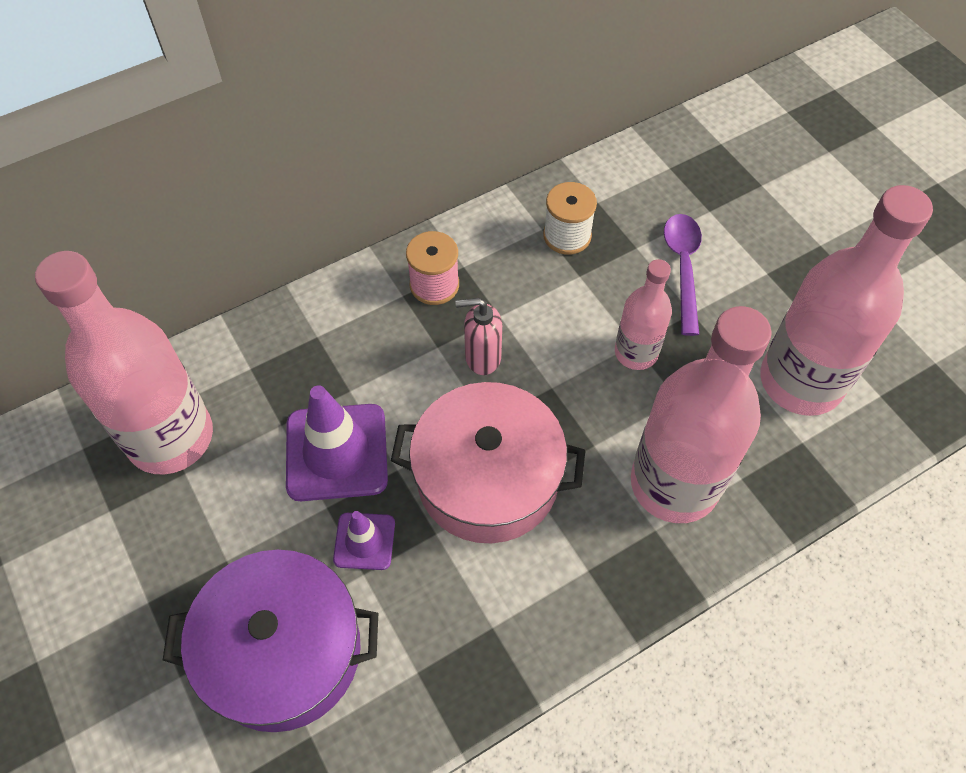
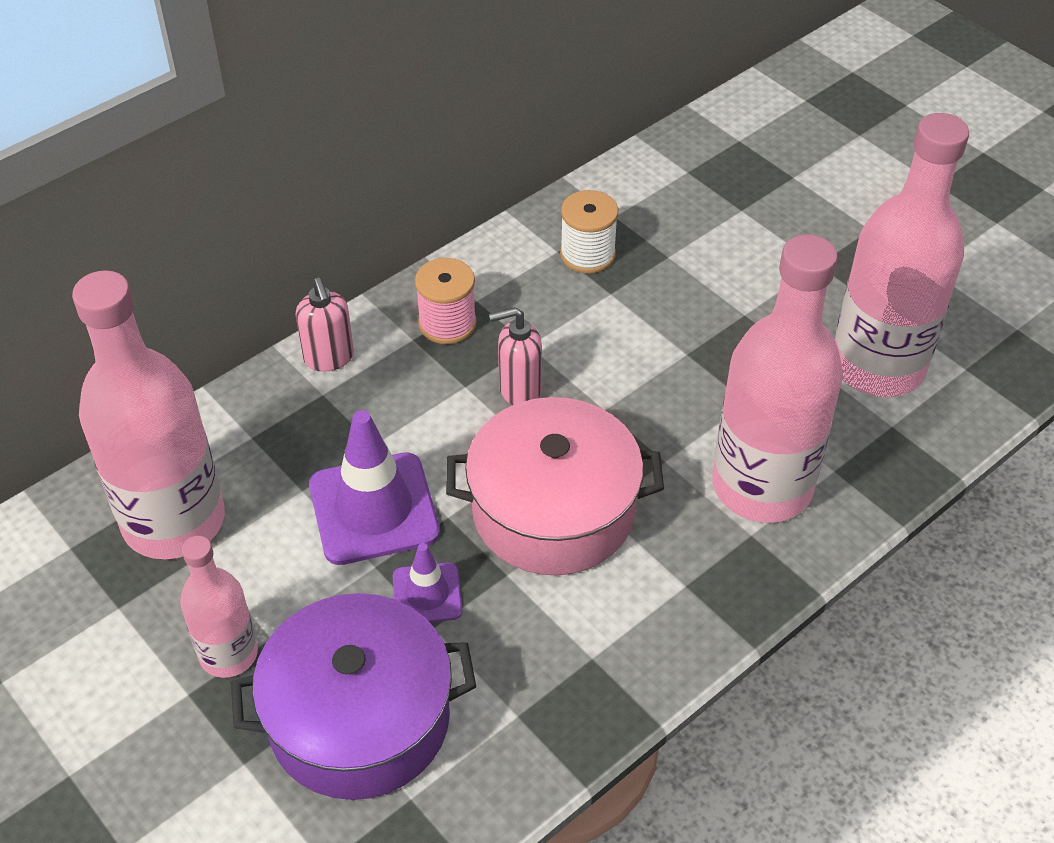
camera: 10 degrees left, 10 degrees down
pink bottle [615,259,672,370] -> pink bottle moved to [180,536,258,678]
purple spoon [664,214,702,336] -> none
none -> pink soap dispenser [296,278,354,372]

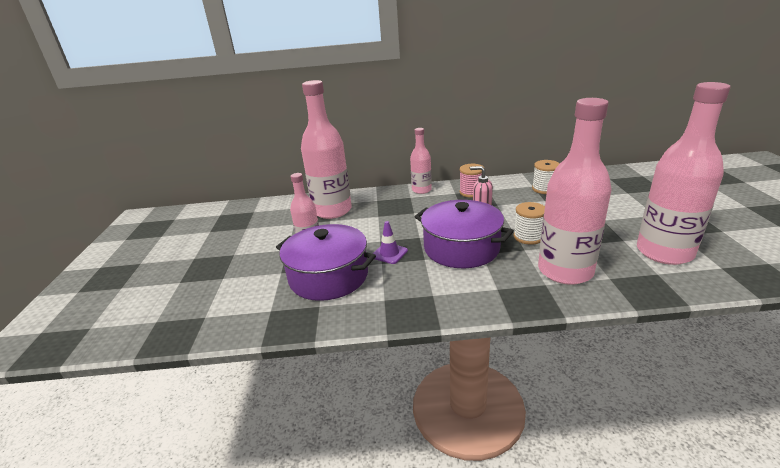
camera: 40 degrees right, 20 degrees down
pink soap dispenser [296,278,354,372] -> pink bottle [410,128,432,194]
purple traffic cone [309,410,440,565] -> none
pink pot [446,397,664,576] -> purple pot [415,200,514,268]
none -> white spool [514,202,545,245]

